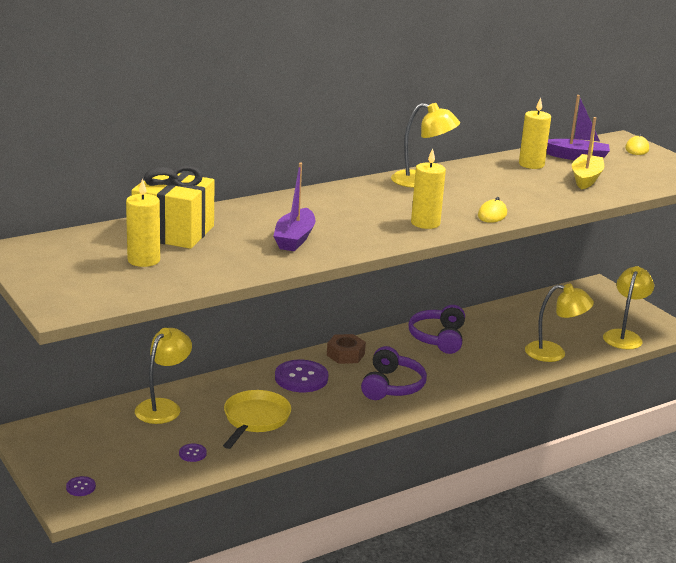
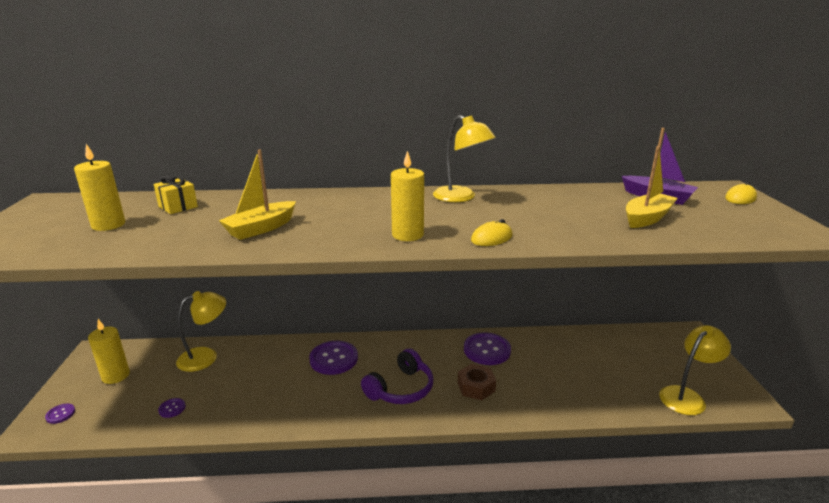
camera: 30 degrees right, 0 degrees up
yellow gift [132,166,215,249] -> yellow gift [153,175,198,214], size x0.51
yellow pan [223,390,291,449] -> none
purple boat [273,162,315,251] -> yellow boat [219,149,296,240]
brown nut [327,334,366,364] -> brown nut moved to [458,364,496,400]
purple headphones [408,305,465,354] -> purple button [464,332,511,365]
yellow candle [519,98,551,169] -> yellow candle moved to [88,319,130,384]
yellow lamp [525,284,594,362] -> none

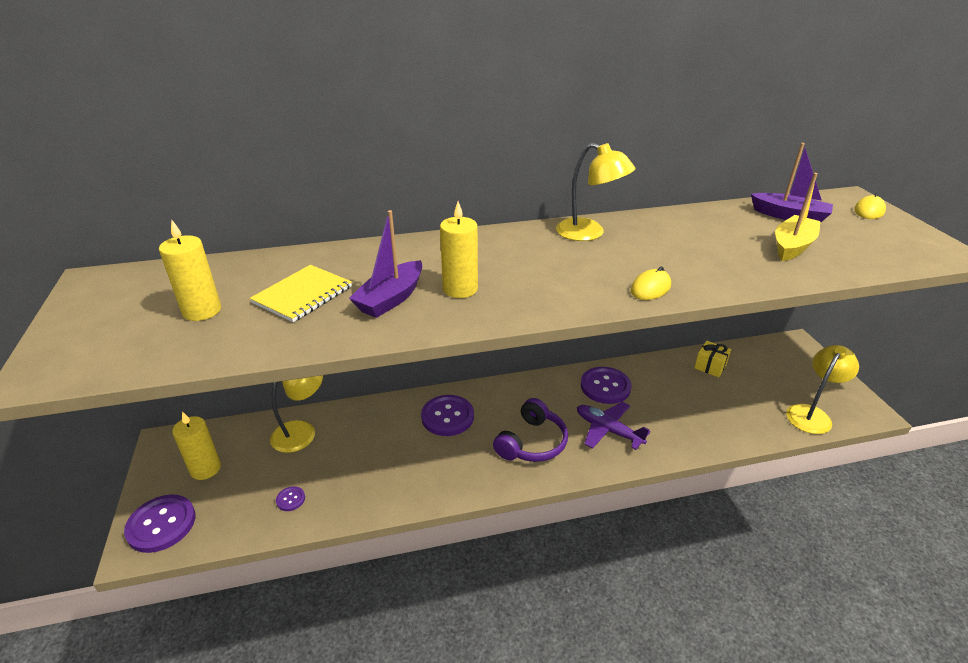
camera: 10 degrees left, 10 degrees up
purple button [45,403,75,424] -> purple button [124,494,195,553], size x2.18
yellow gift [153,175,198,214] -> yellow gift moved to [694,341,731,377]
yellow boat [219,149,296,240] -> purple boat [349,210,423,318]
yellow candle [391,151,424,241] -> yellow candle moved to [440,202,478,298]
brown nut [458,364,496,400] -> purple plane [577,402,651,450]
none -> yellow notebook [250,265,352,322]

